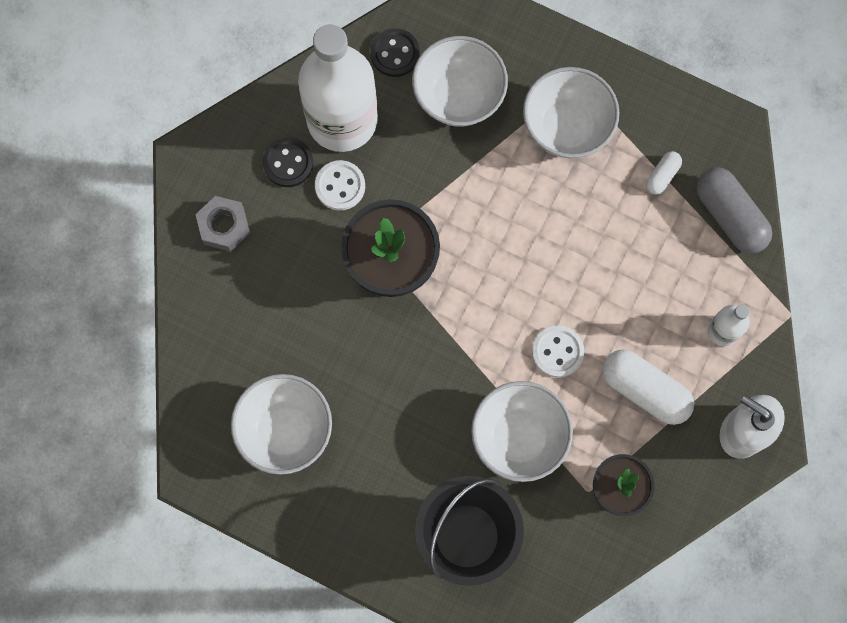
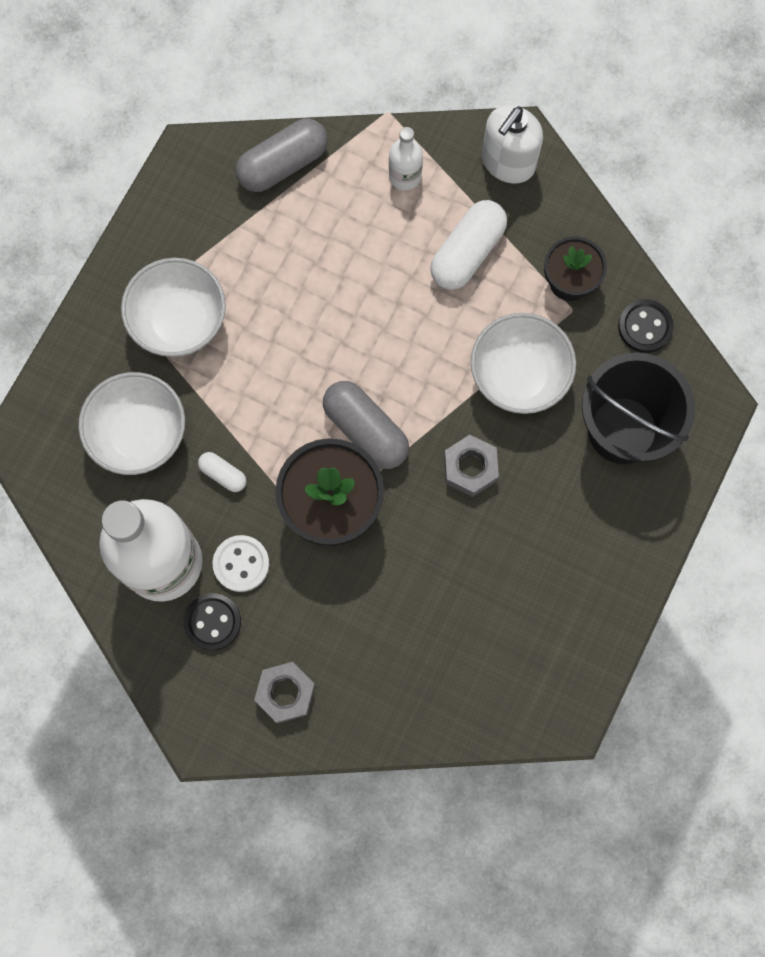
camera: 90 degrees left, 0 degrees up
white bowl [231,374,332,475] -> none
black button [370,28,420,77] -> black button moved to [618,299,674,353]
white button [532,325,584,378] -> none
white capsule [646,151,682,195] -> white capsule moved to [198,452,246,492]
none -> grey capsule [323,381,409,469]
none -> grey nut [444,435,499,497]

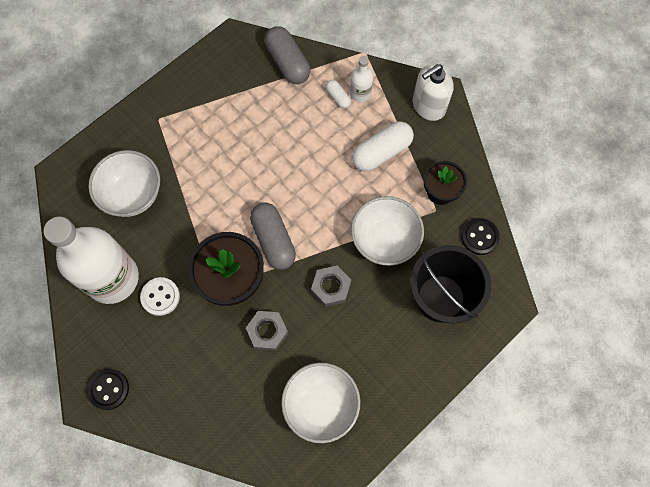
camera: 20 degrees right, 5 degrees down
white bowl [121,258,226,357] -> white bowl moved to [281,363,360,443]
black button [184,593,241,651] -> black button moved to [87,369,129,410]
white capsule [198,452,246,492] -> white capsule moved to [326,80,351,109]
grey capsule [235,118,328,192] -> grey capsule turned 75 degrees clockwise [265,26,310,84]
grey nut [254,662,315,723] -> grey nut moved to [246,311,288,351]

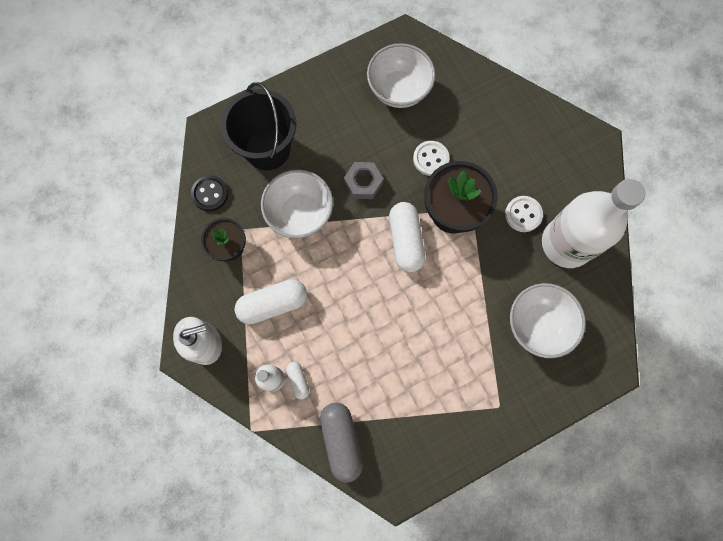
camera: 165 degrees left, 5 degrees up
black button [87,369,129,410] -> none
grey nut [246,311,288,351] -> white button [413,141,450,176]
grey capsule [250,203,296,270] -> white capsule [389,202,425,273]

